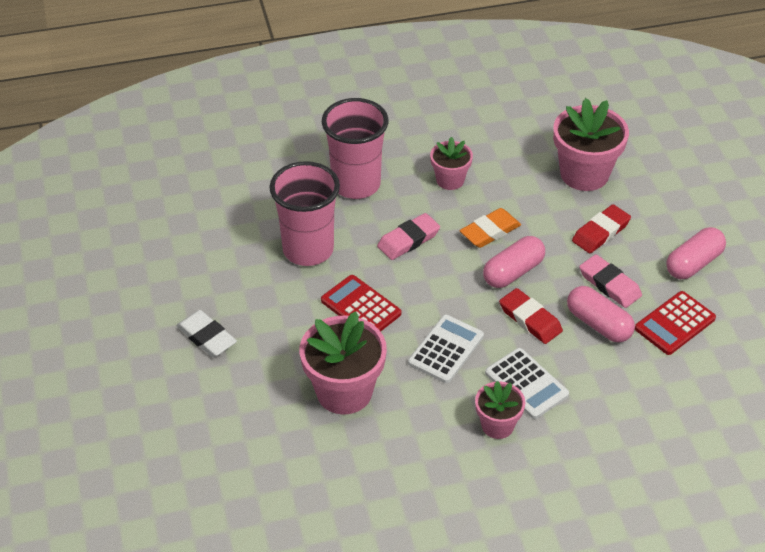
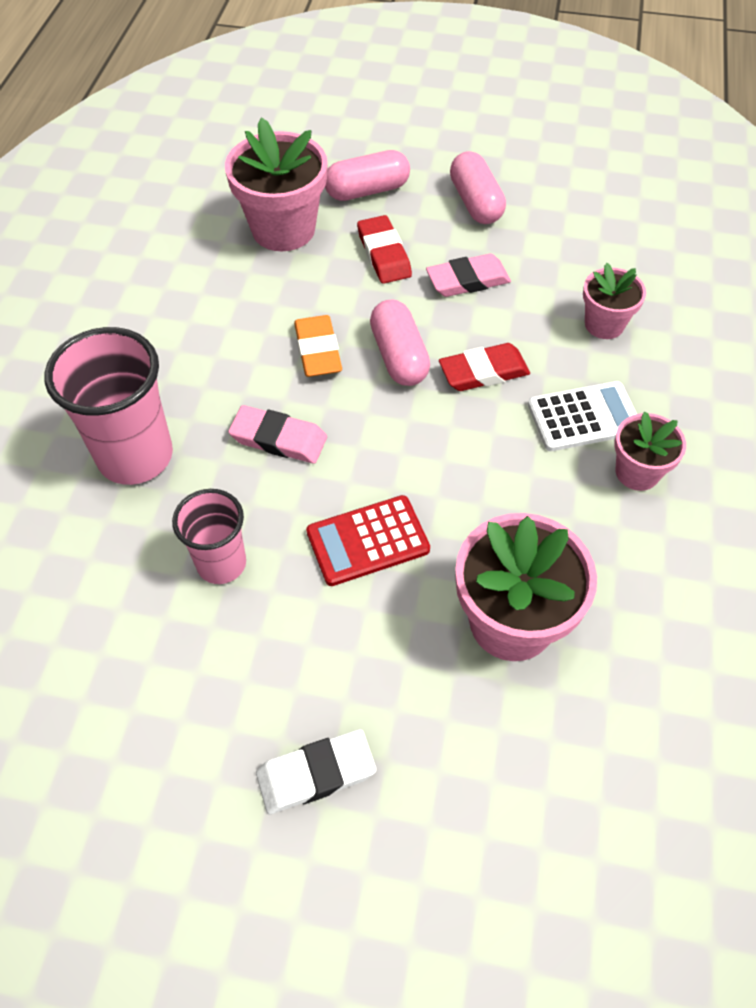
camera: 65 degrees left, 10 degrees up
pink cup [269,161,340,266] -> pink cup [172,489,246,584], size x0.61
pink eraser [377,213,440,260] -> pink eraser turned 60 degrees counterclockwise [228,405,327,464]
white calculator [408,315,484,383] -> none
pink flower pot [430,137,473,190] -> pink flower pot moved to [583,263,646,339]
pink capsule [567,286,635,343] -> pink capsule moved to [325,150,410,201]
red calculator [635,291,716,355] -> none

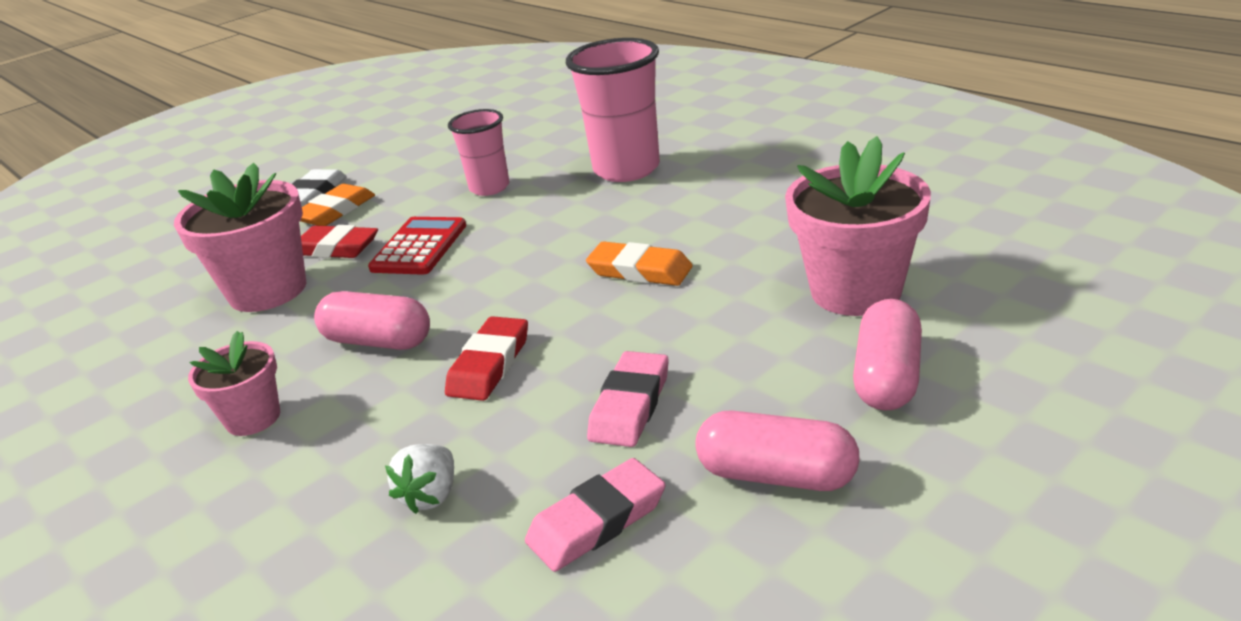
camera: 130 degrees right, 25 degrees down
pink eraser [228,405,327,464] -> pink eraser moved to [525,458,666,572]
red eraser [357,215,412,284] -> red eraser moved to [301,225,378,258]
pink capsule [370,299,430,386] -> pink capsule moved to [314,291,430,350]
white calculator [528,381,637,451] -> none
pink flower pot [583,263,646,339] -> white strawberry [385,444,454,514]
none -> orange eraser [300,184,375,226]

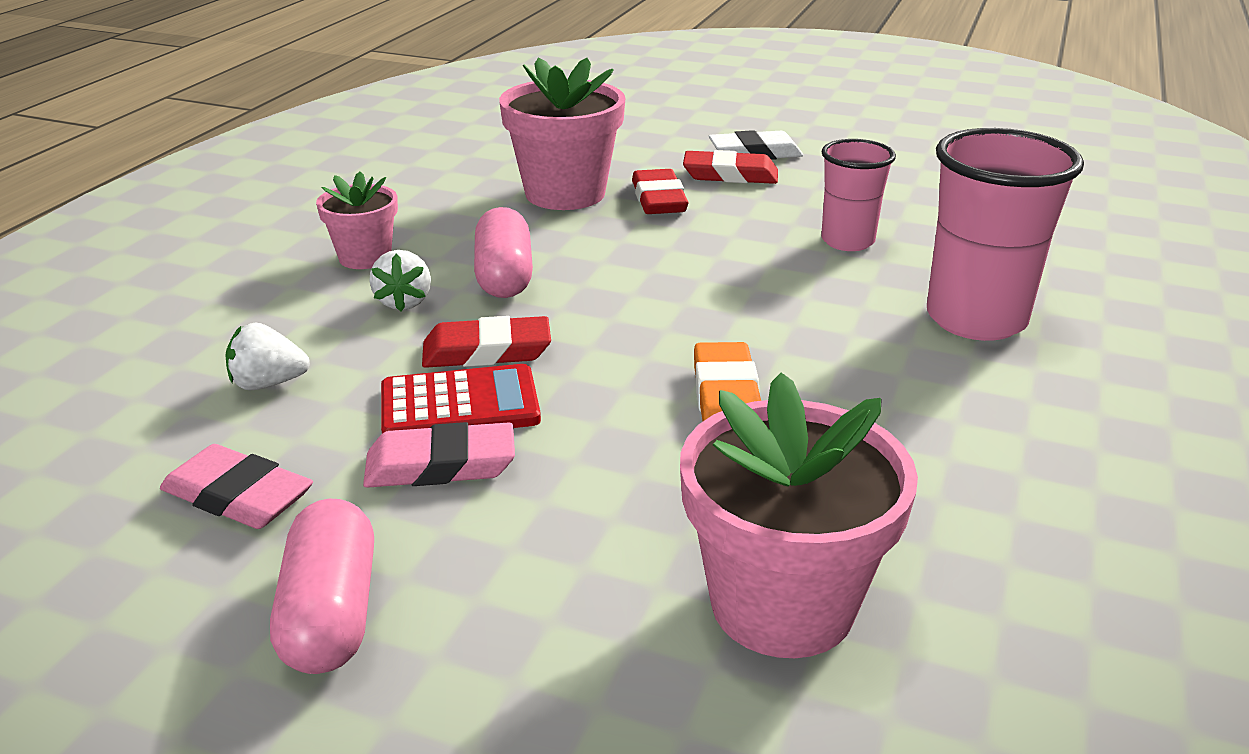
camera: 60 degrees right, 0 degrees up
orange eraser [300,184,375,226] -> red eraser [683,150,778,184]
red calculator [368,217,466,275] -> red calculator moved to [381,364,541,433]
pink capsule [853,299,922,410] -> none
none -> white strawberry [369,250,431,311]

